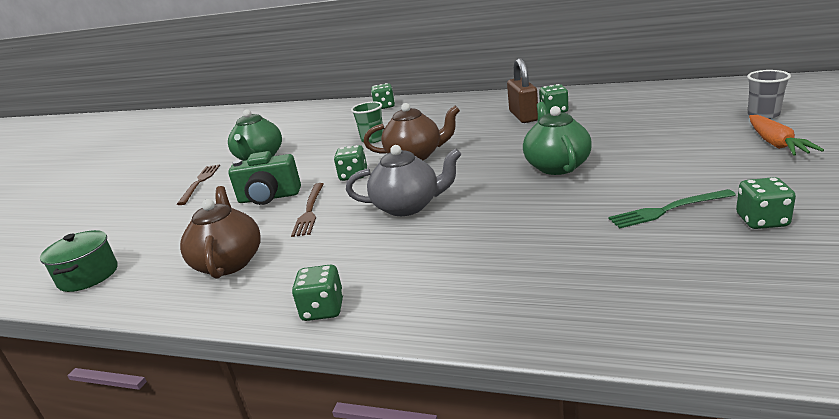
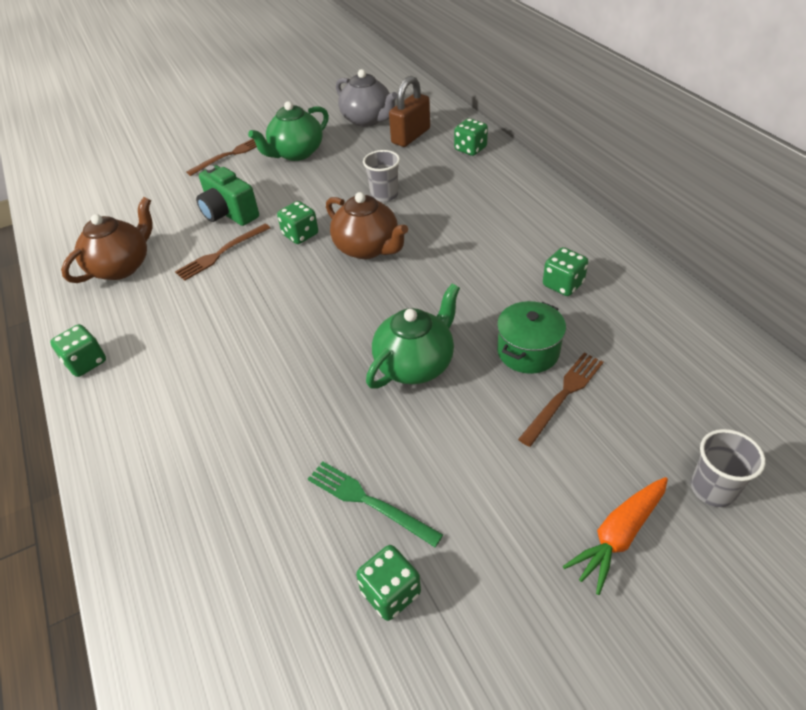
camera: 45 degrees right, 20 degrees up
green pot [40,230,117,292] -> green pot moved to [497,301,566,374]
grey teapot [346,145,461,216] -> grey teapot moved to [336,69,397,127]
green cup [351,101,384,144] -> grey cup [363,150,400,202]
brown padlock [507,58,538,123] -> brown padlock moved to [389,76,430,147]
none -> brown fork [518,353,604,447]

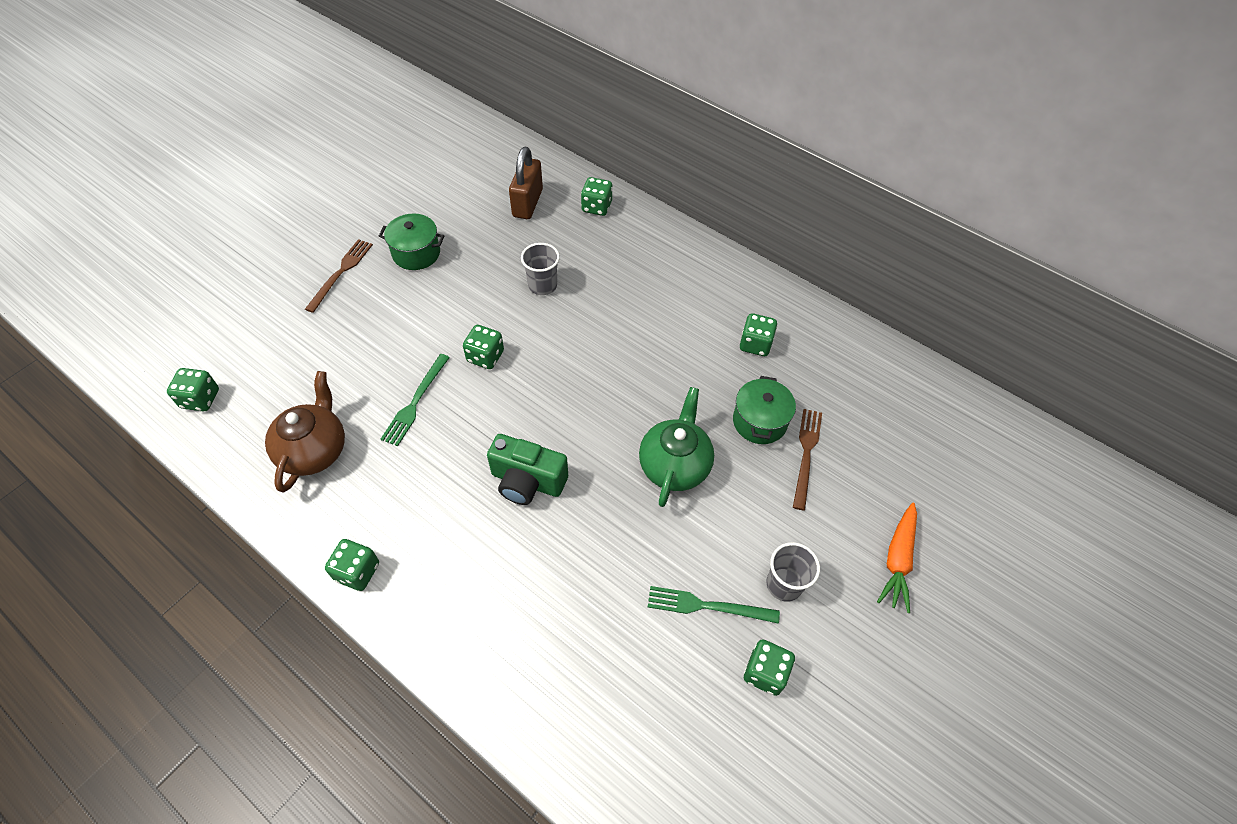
camera: 30 degrees left, 10 degrees up
brown fork [175,224,270,281] -> green fork [381,354,450,446]
green camera [196,165,259,226] -> green camera moved to [487,434,568,505]
green teapot [248,101,329,161] -> green pot [379,214,444,270]
brown teapot [326,192,408,259] -> none
grey teapot [336,69,397,127] -> none
grey cup [691,429,766,507] -> grey cup moved to [766,542,820,602]
none -> green dice [167,368,219,412]

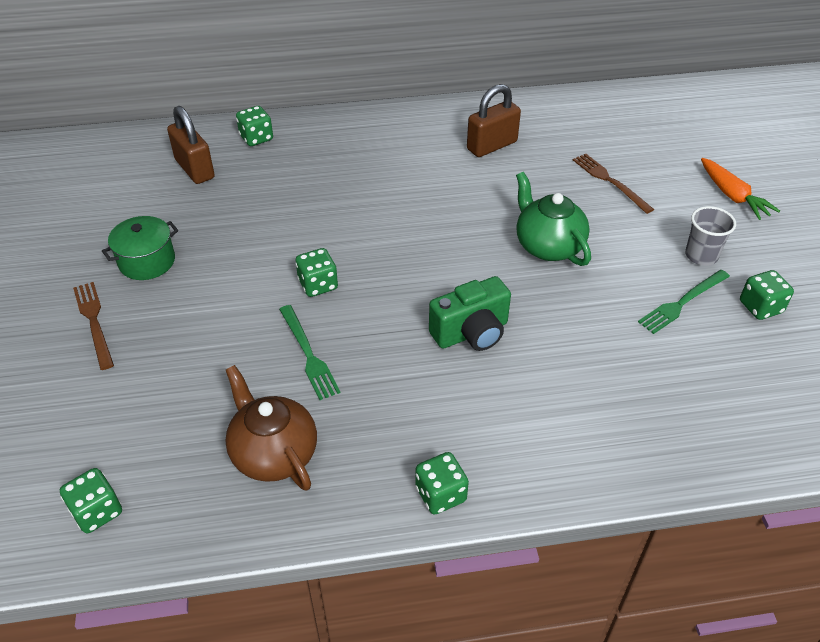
camera: 45 degrees left, 10 degrees down
grey cup [521,243,560,295] -> none
green pot [733,376,796,444] -> none
green dice [740,313,777,356] -> brown padlock [467,84,521,157]

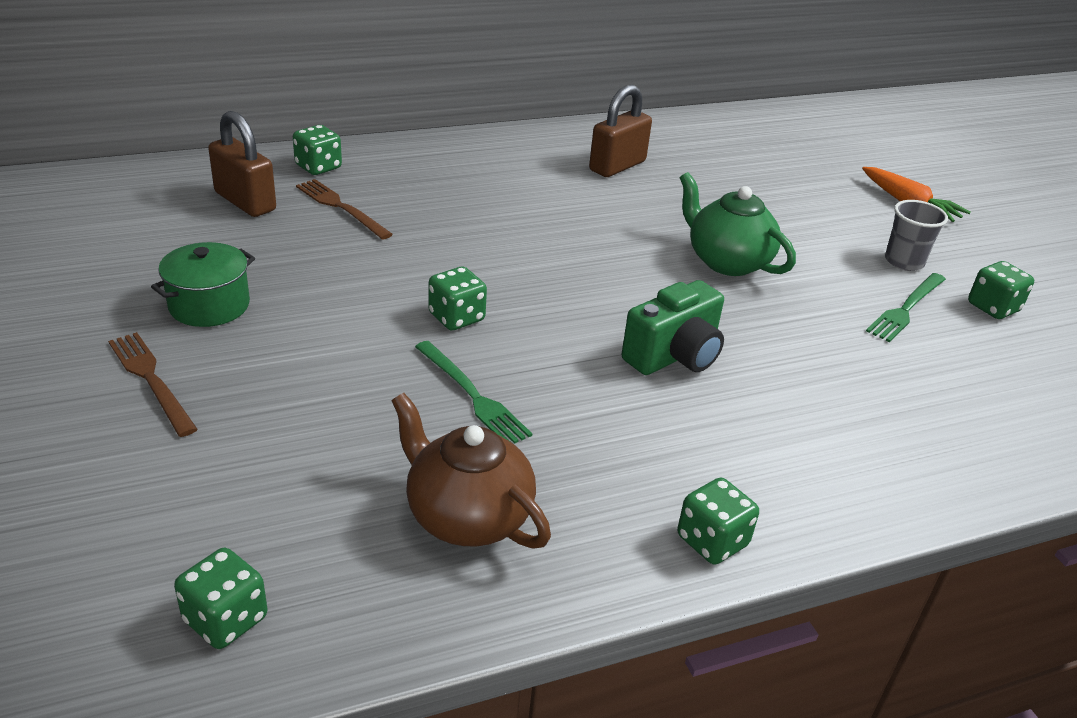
camera: 15 degrees left, 10 degrees down
brown fork [573,154,654,214] -> brown fork moved to [296,179,393,240]

